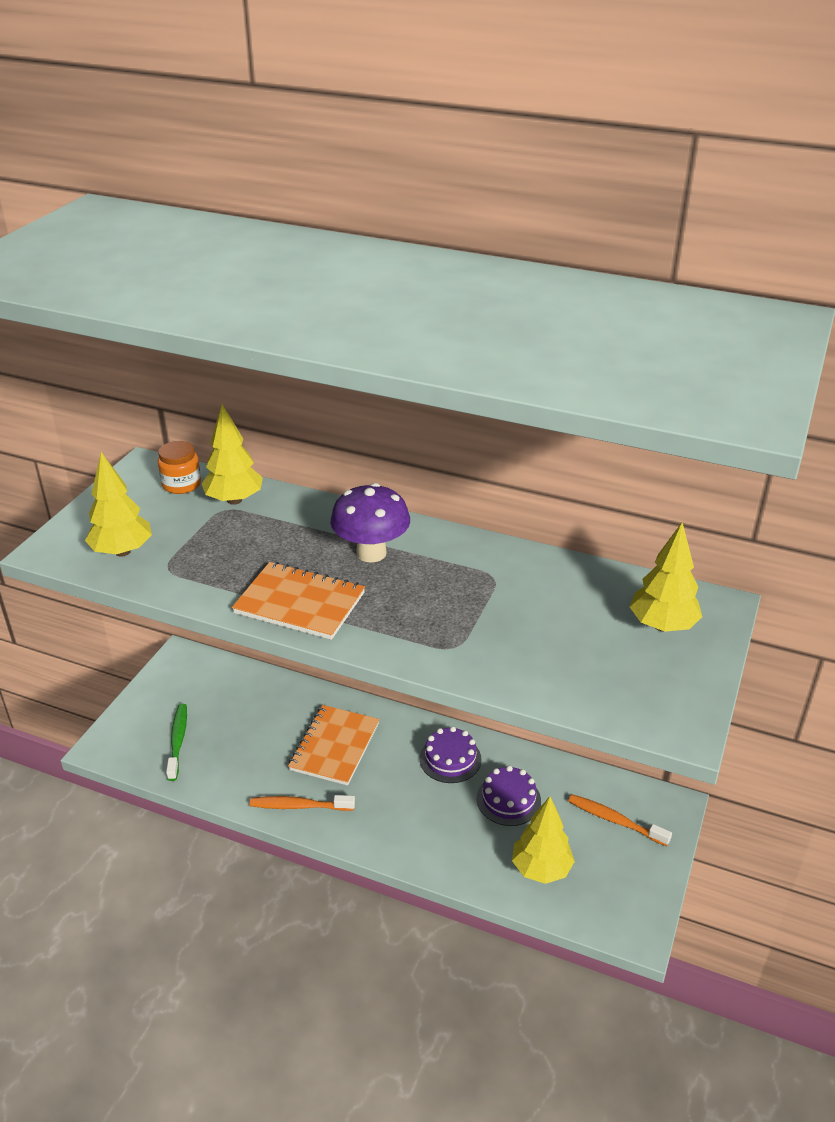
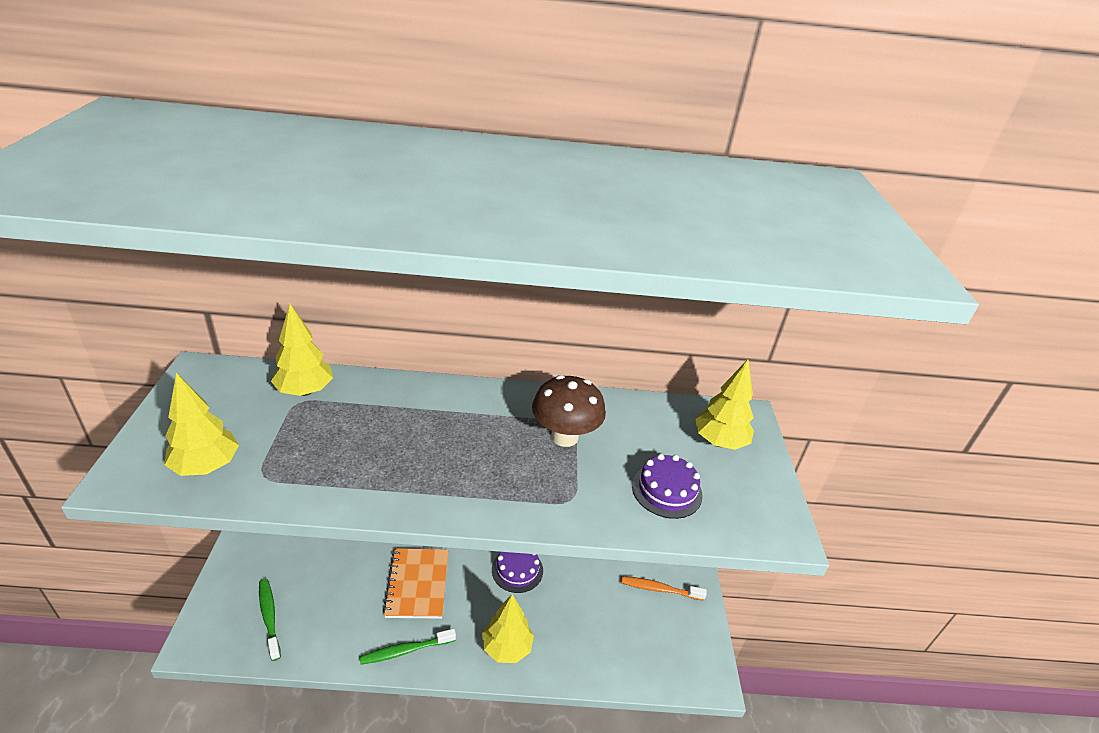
camera: 25 degrees left, 0 degrees up
orange jar [158,441,201,494] -> none
orange notebook [232,562,365,640] -> none
orange toothbrush [250,795,355,811] -> green toothbrush [360,629,456,665]
purple mushroom [330,483,410,562] -> none
purple cake [477,765,541,826] -> purple cake moved to [632,454,703,519]
yellow tree [512,796,575,884] -> yellow tree moved to [482,594,534,663]
none -> brown mushroom [532,375,606,447]

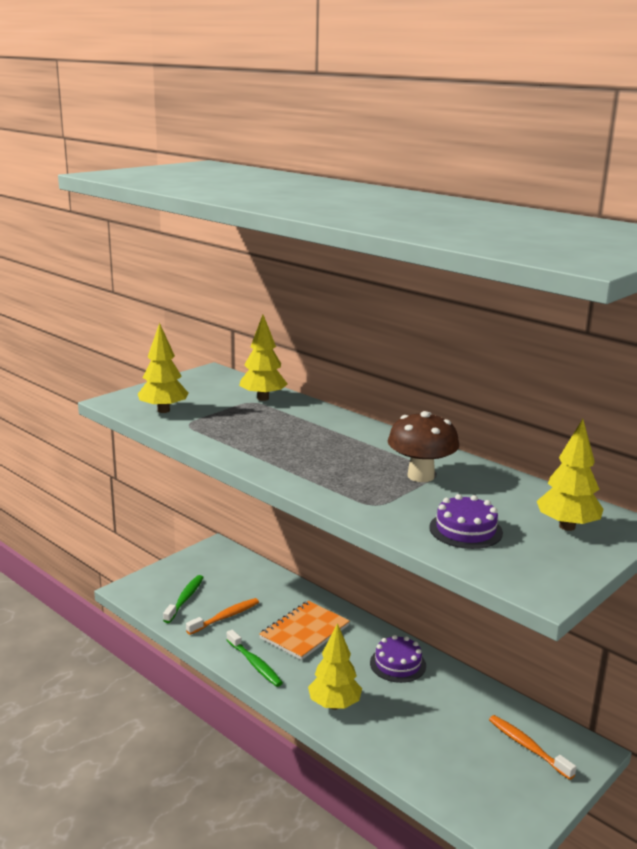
camera: 45 degrees right, 15 degrees down
green toothbrush [360,629,456,665] -> green toothbrush turned 150 degrees counterclockwise [227,630,283,687]
none -> orange toothbrush [186,598,259,635]

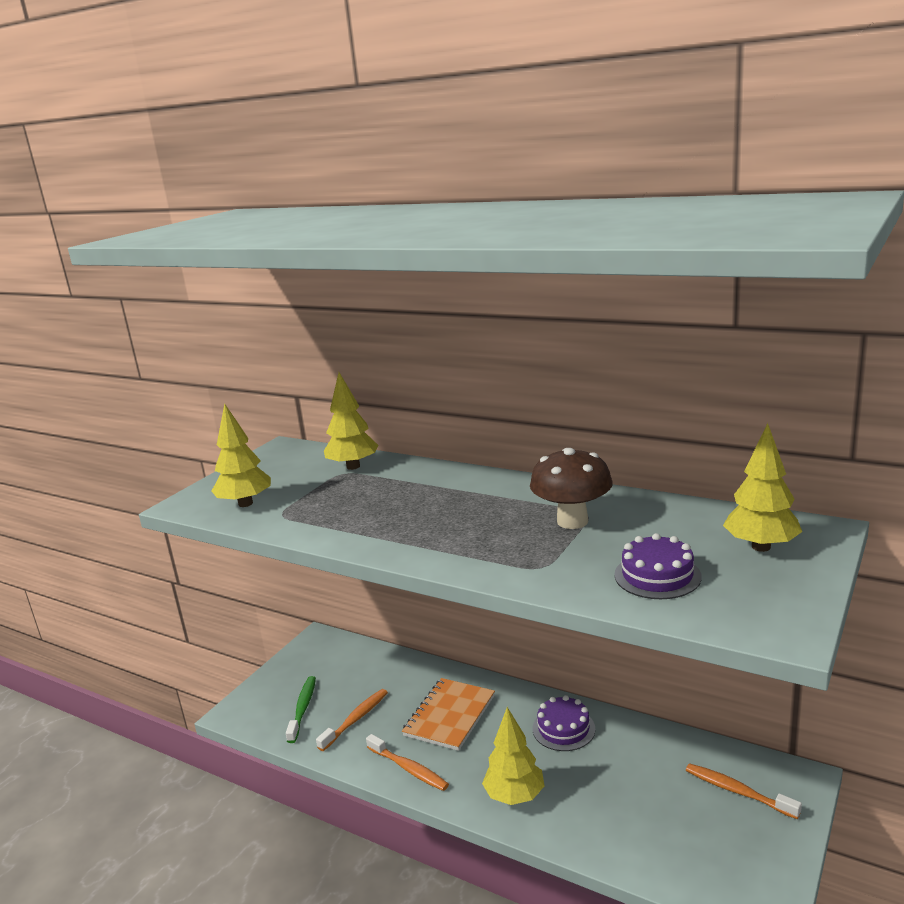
camera: 10 degrees left, 0 degrees up
green toothbrush [227,630,283,687] -> orange toothbrush [366,734,449,791]

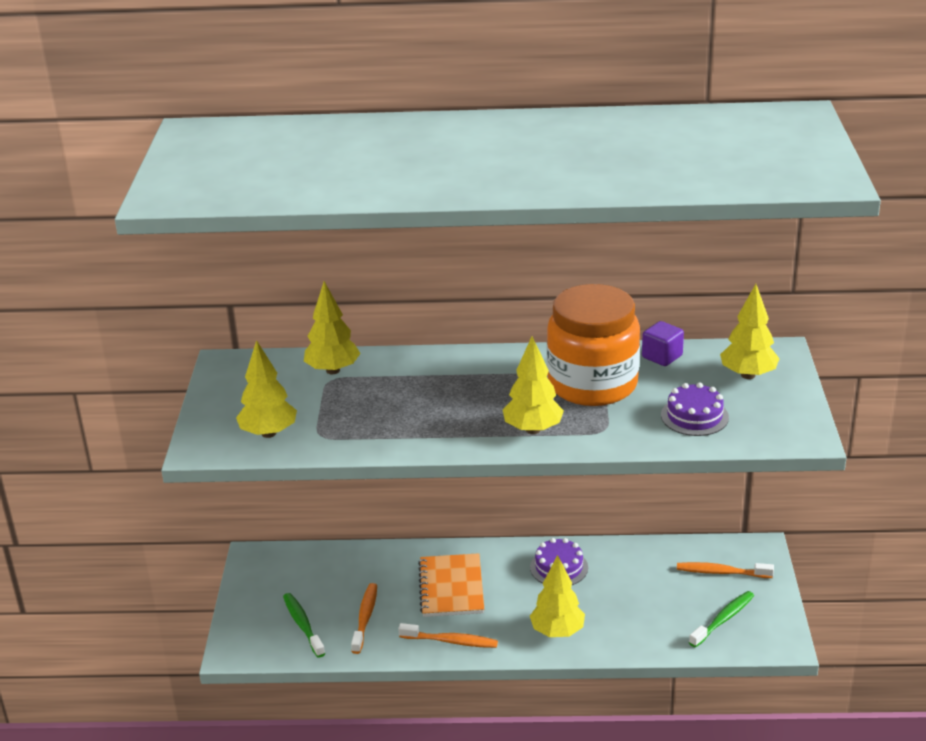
camera: 30 degrees left, 10 degrees up
brown mushroom [530,448,613,529] -> orange jar [547,284,640,406]
none -> yellow tree [503,336,564,434]
none -> purple cube [642,321,684,366]
none -> green toothbrush [689,591,754,648]

